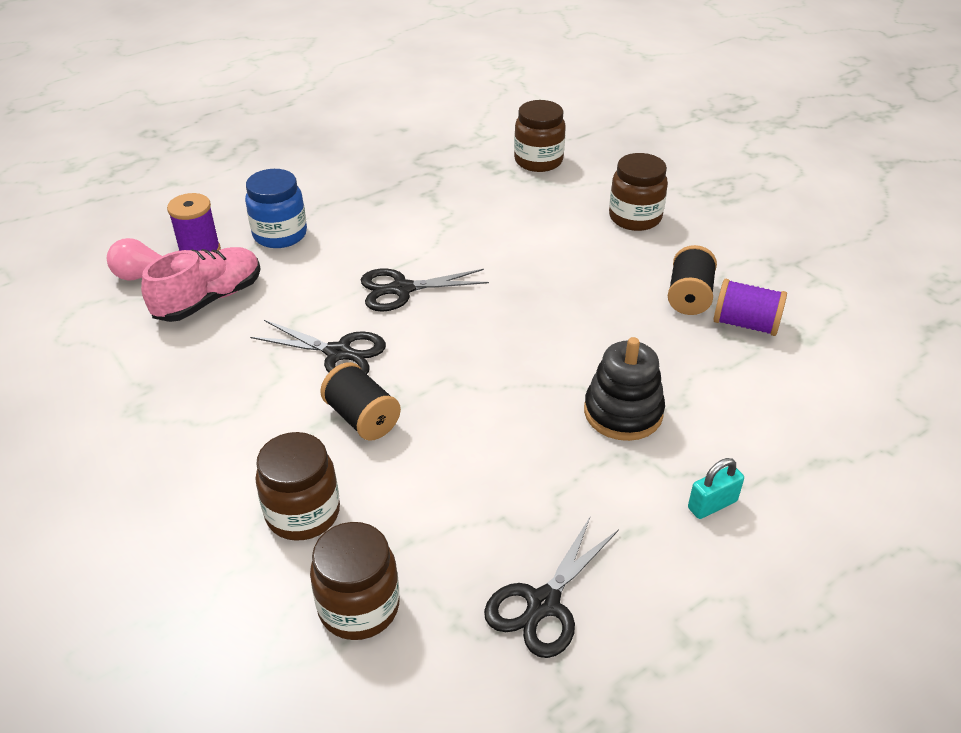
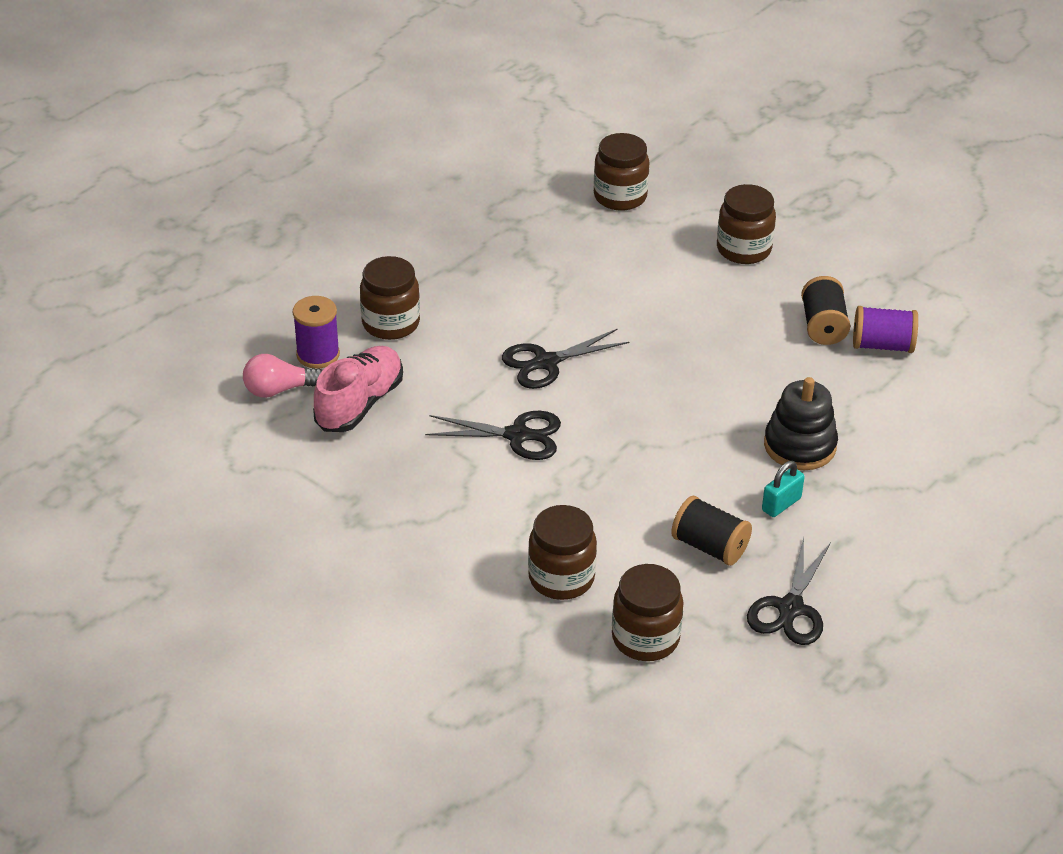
camera: 15 degrees left, 0 degrees up
blue jar [245,169,307,248] -> brown jar [360,256,420,340]
black spool [320,362,401,441] -> black spool moved to [671,496,752,566]
turquoise padlock [688,458,744,519] -> turquoise padlock moved to [762,461,805,517]

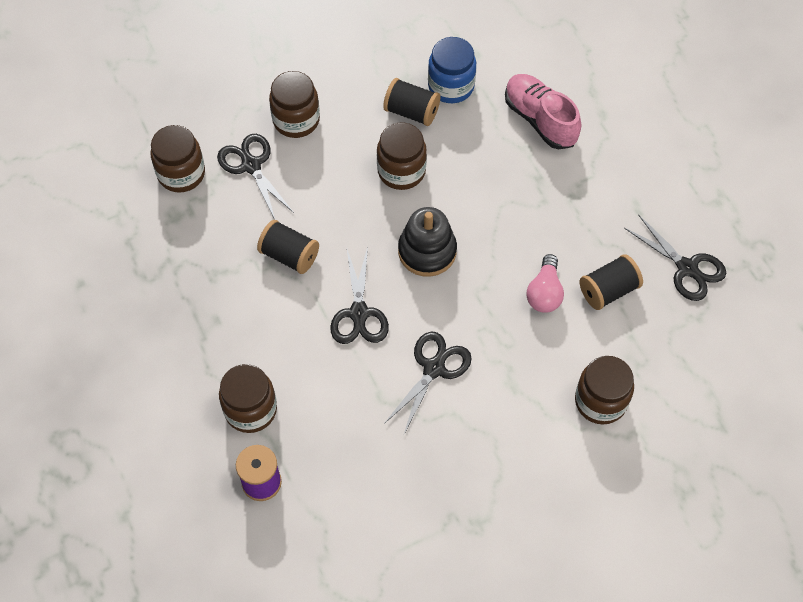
camera: 65 degrees left, 20 degrees up
pink light bulb [243,354,322,398] -> pink light bulb moved to [526,254,564,313]
pink shoe [313,346,403,432] -> pink shoe moved to [505,74,581,149]
brown jar [612,564,684,661] -> brown jar moved to [377,122,427,190]
turquoise padlock [762,461,805,517] -> none
black stacking toy [764,377,838,470] -> black stacking toy moved to [398,207,457,277]
purple spool [853,306,918,353] -> blue jar [428,37,476,103]
none -> black scissors [217,134,294,220]
none -> black spool [257,220,319,274]

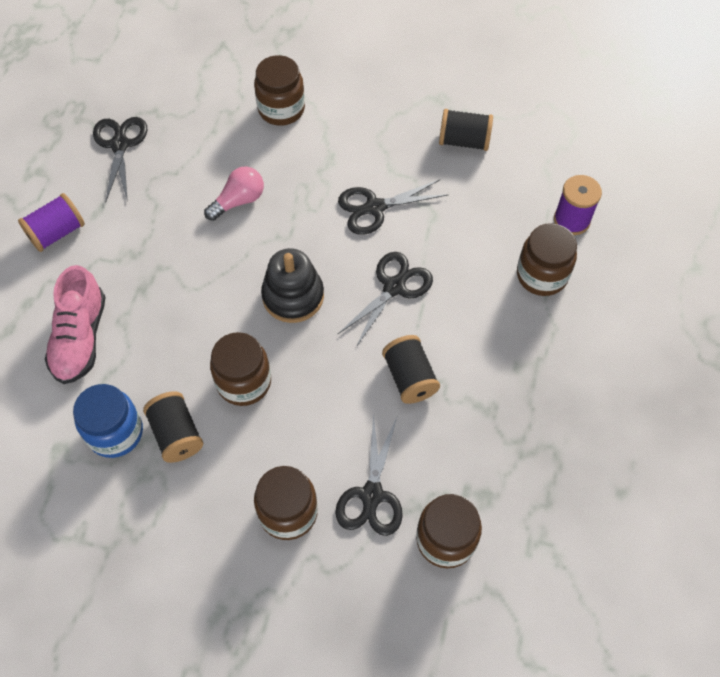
camera: 140 degrees left, 0 degrees up
black spool [579,254,643,310] -> black spool moved to [439,109,493,151]
none -> purple spool [18,193,85,252]

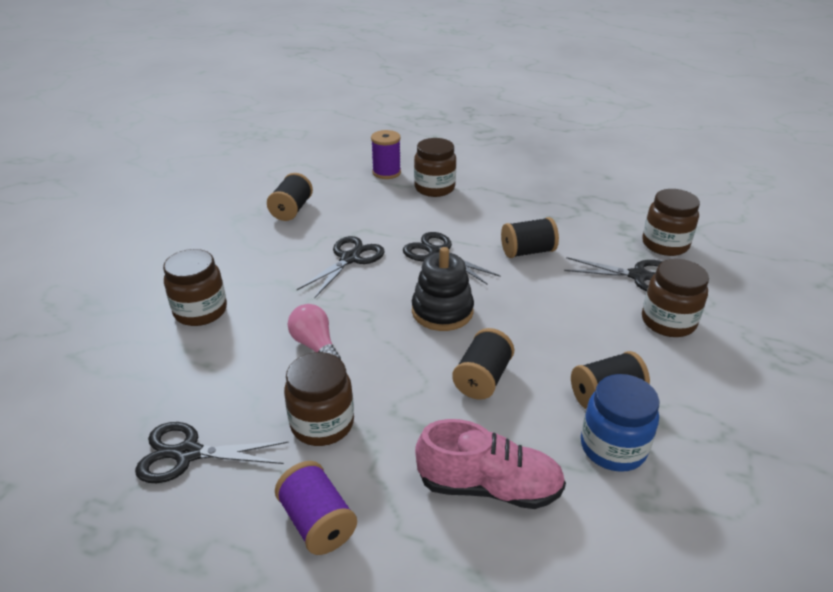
camera: 85 degrees left, 25 degrees down
brown jar [210,332,271,406] -> brown jar moved to [284,352,354,446]
black scissors [338,179,449,235] -> black scissors turned 135 degrees counterclockwise [297,236,385,298]
none -> black spool [452,328,514,400]

